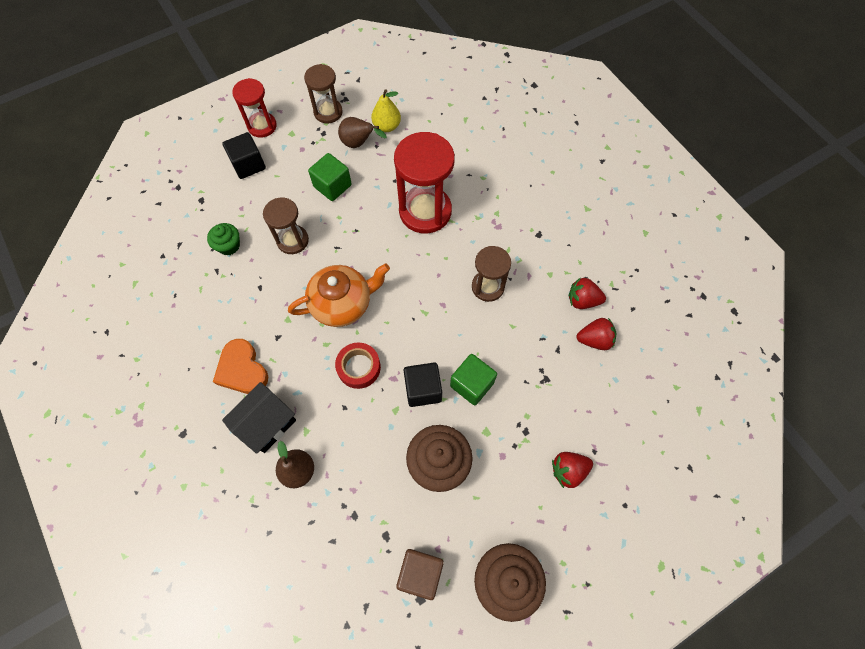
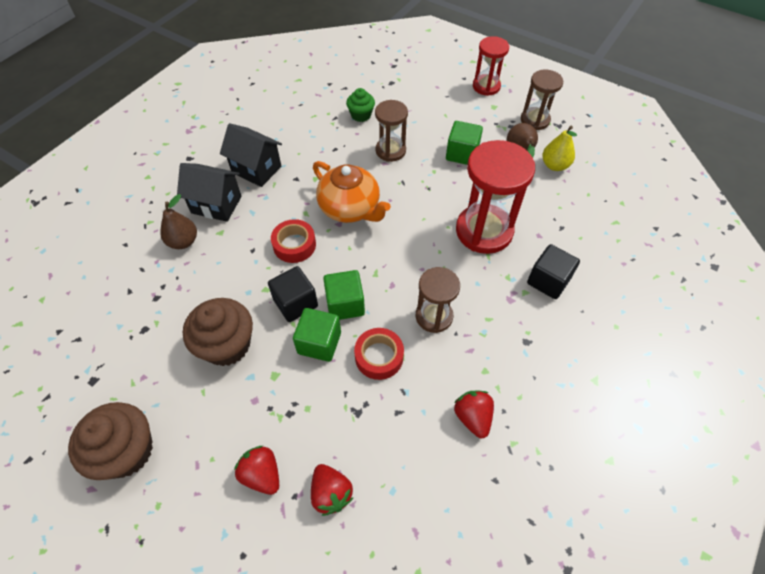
camera: 65 degrees right, 10 degrees down
orange heart [213,339,268,394] -> black house [220,123,282,187]
black cube [222,132,266,179] -> black cube moved to [527,244,580,299]
brown cube [396,549,444,600] -> none
red strawberry [576,318,616,350] -> red strawberry moved to [311,464,353,516]
none -> green cube [323,270,365,320]
none -> red tape [354,328,404,380]

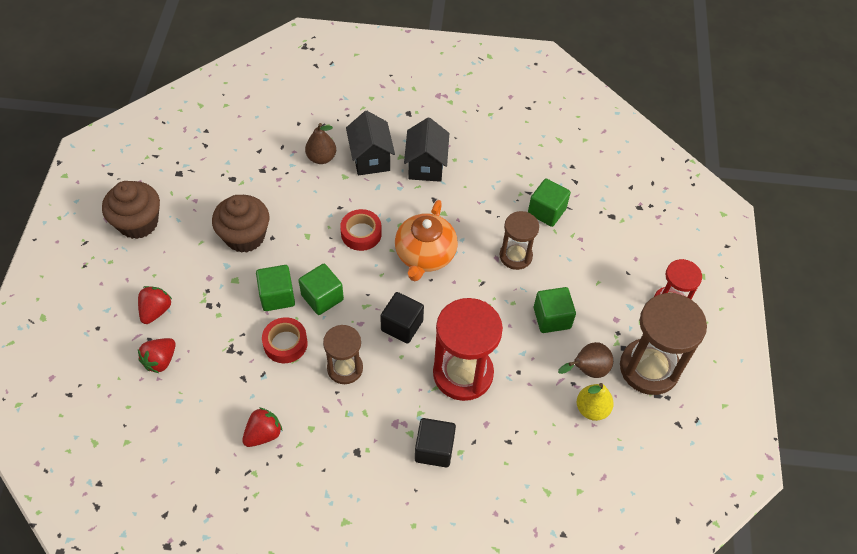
camera: 60 degrees right, 0 degrees up
black cube [268,266,318,322] -> black cube moved to [380,292,424,344]
green cupcake [346,88,375,122] -> green cube [528,178,571,227]
brown hourglass [521,70,563,130] -> brown hourglass [620,293,707,395], size x1.69

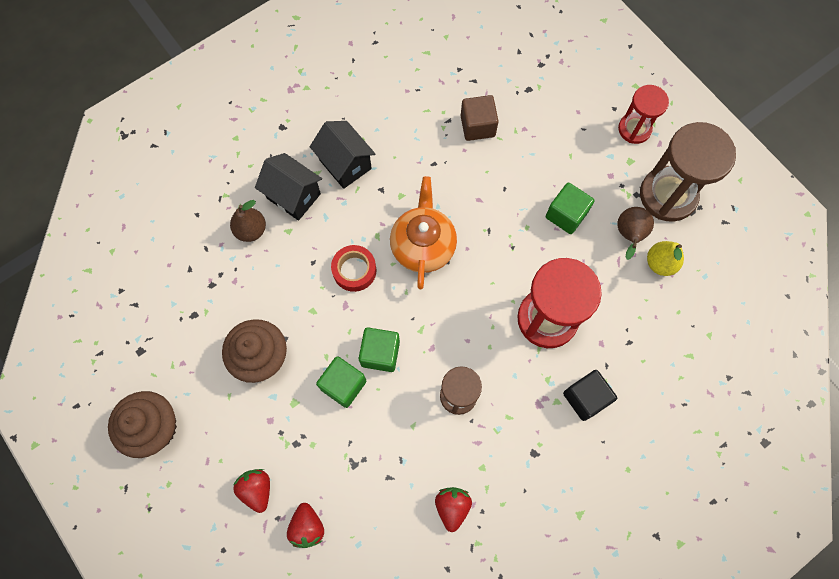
camera: 40 degrees left, 15 degrees up
red tape [262,317,308,363] -> none
black cube [380,292,424,344] -> none
orange teapot [395,200,458,281] -> orange teapot turned 150 degrees counterclockwise [390,176,457,289]
brown hourglass [500,211,539,270] -> none
green cube [528,178,571,227] -> brown cube [461,95,499,141]

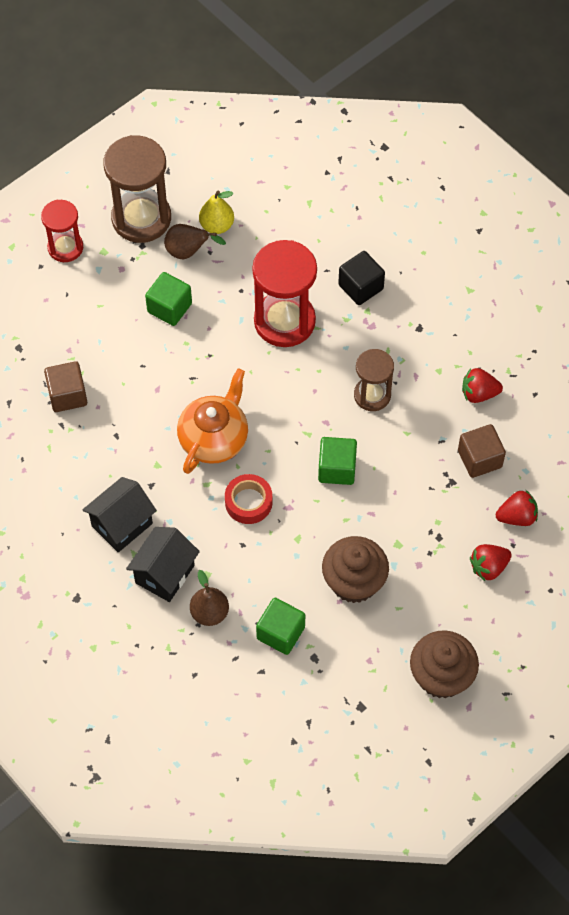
camera: 95 degrees left, 10 degrees down
green cube [316,356,366,408] -> green cube moved to [256,598,305,655]
orange teapot [390,176,457,289] -> orange teapot turned 120 degrees clockwise [177,368,248,474]
none -> brown cube [458,424,506,478]

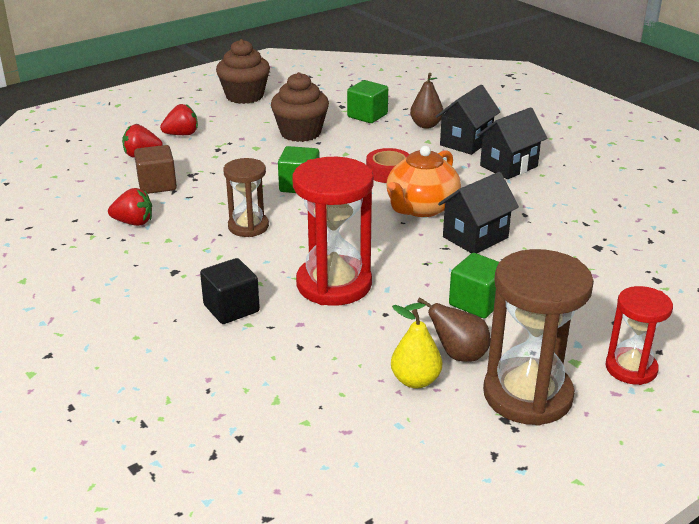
camera: 175 degrees left, 30 degrees down
brown cube [44,361,87,412] -> none
none -> black house [438,172,519,253]

